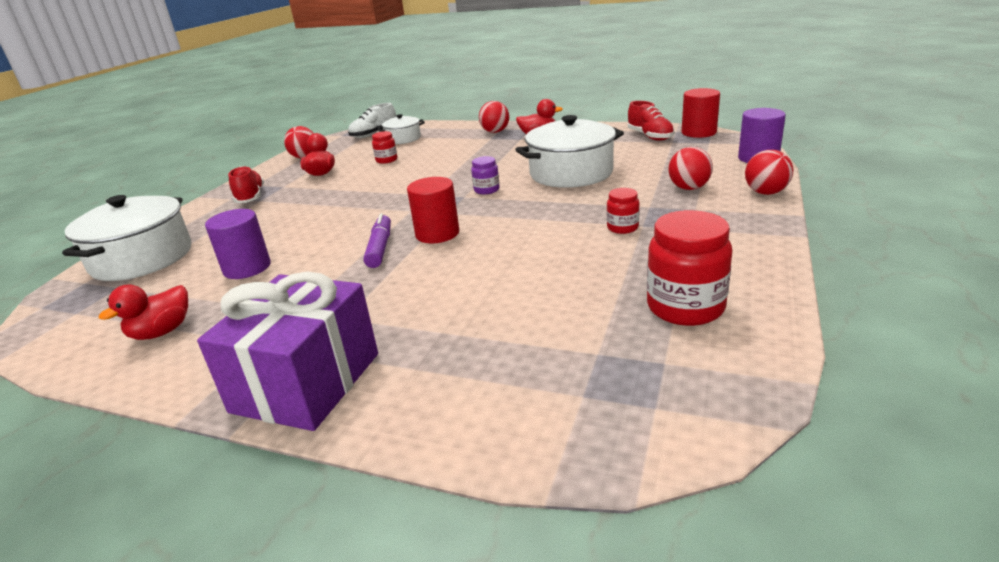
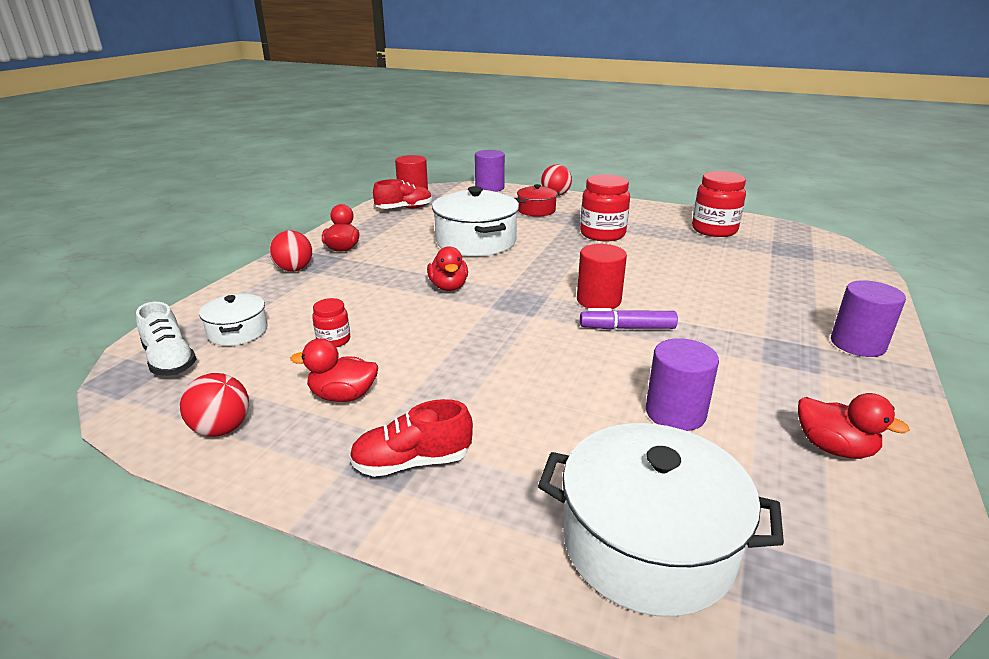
camera: 90 degrees left, 0 degrees up
purple gift [197,271,378,431] -> purple cylinder [831,280,906,357]
purple jar [471,156,500,194] -> none
red jar [607,188,639,234] -> red jar [580,175,630,242], size x1.91
red ball [668,147,713,190] -> red pot [514,184,560,217]
none -> red duck [427,246,468,291]

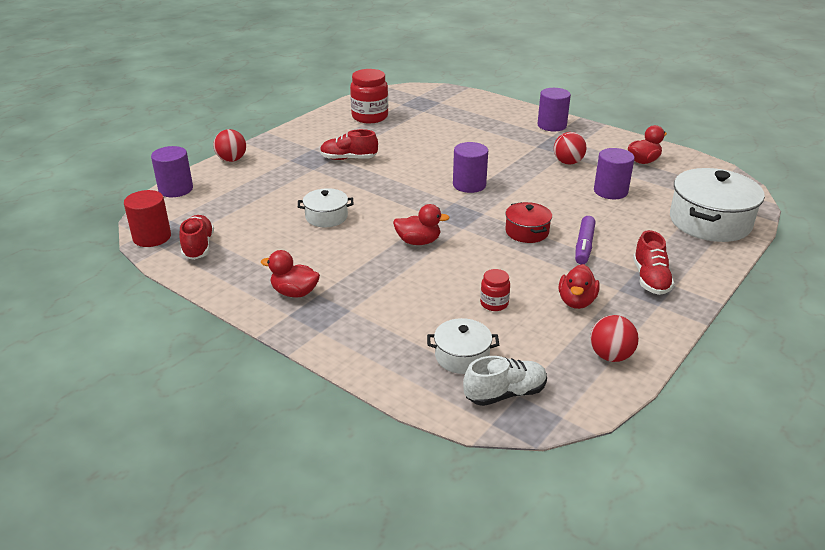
camera: 75 degrees left, 5 degrees up
red ball [270,230,312,272] -> red ball moved to [554,132,587,165]
white pot [432,186,519,256] -> white pot [298,188,354,227], size x0.54
red pot [514,184,560,217] -> red pot moved to [505,202,552,243]
red cylinder [577,244,627,309] -> purple cylinder [453,142,488,193]
red jar [580,175,630,242] -> red shoe [320,129,378,160]
purple marker [580,308,678,329] -> purple marker moved to [575,216,596,265]

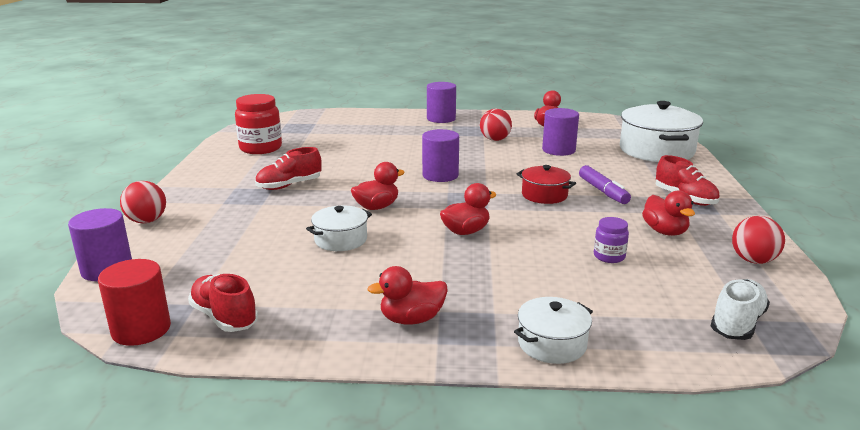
camera: 35 degrees left, 10 degrees down
white pot [427,318,499,374] -> white pot moved to [514,297,593,364]
red jar [480,269,510,311] -> purple jar [594,217,629,263]
none -> red duck [351,162,405,210]

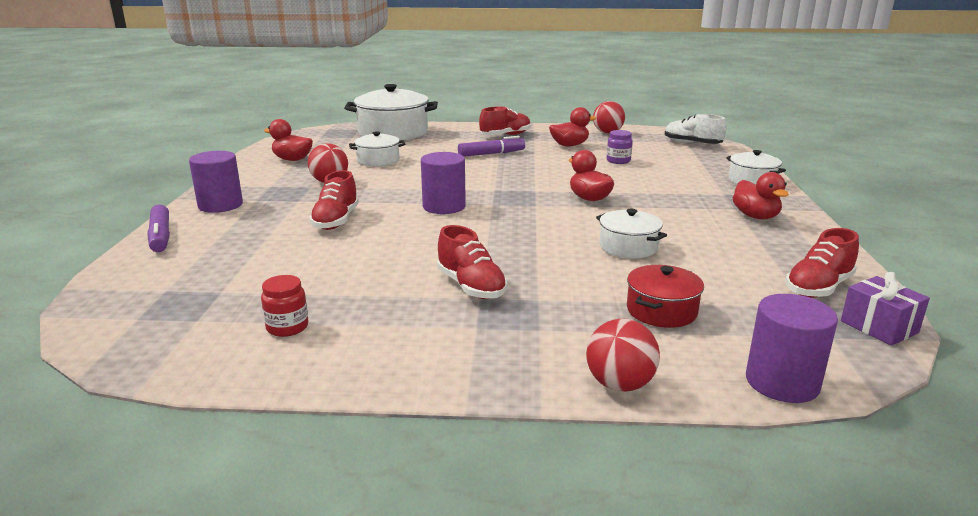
camera: 90 degrees left, 0 degrees up
red cylinder [98,259,171,346] -> purple gift [841,272,930,346]
red jar [235,94,282,154] -> red jar [261,275,308,337], size x0.52
red duck [351,162,405,210] -> none
red pot [517,165,576,204] -> red pot moved to [627,265,704,328]
purple cylinder [542,108,579,156] -> white pot [349,131,405,166]
none -> purple marker [147,205,170,252]
none -> red shoe [309,170,359,230]

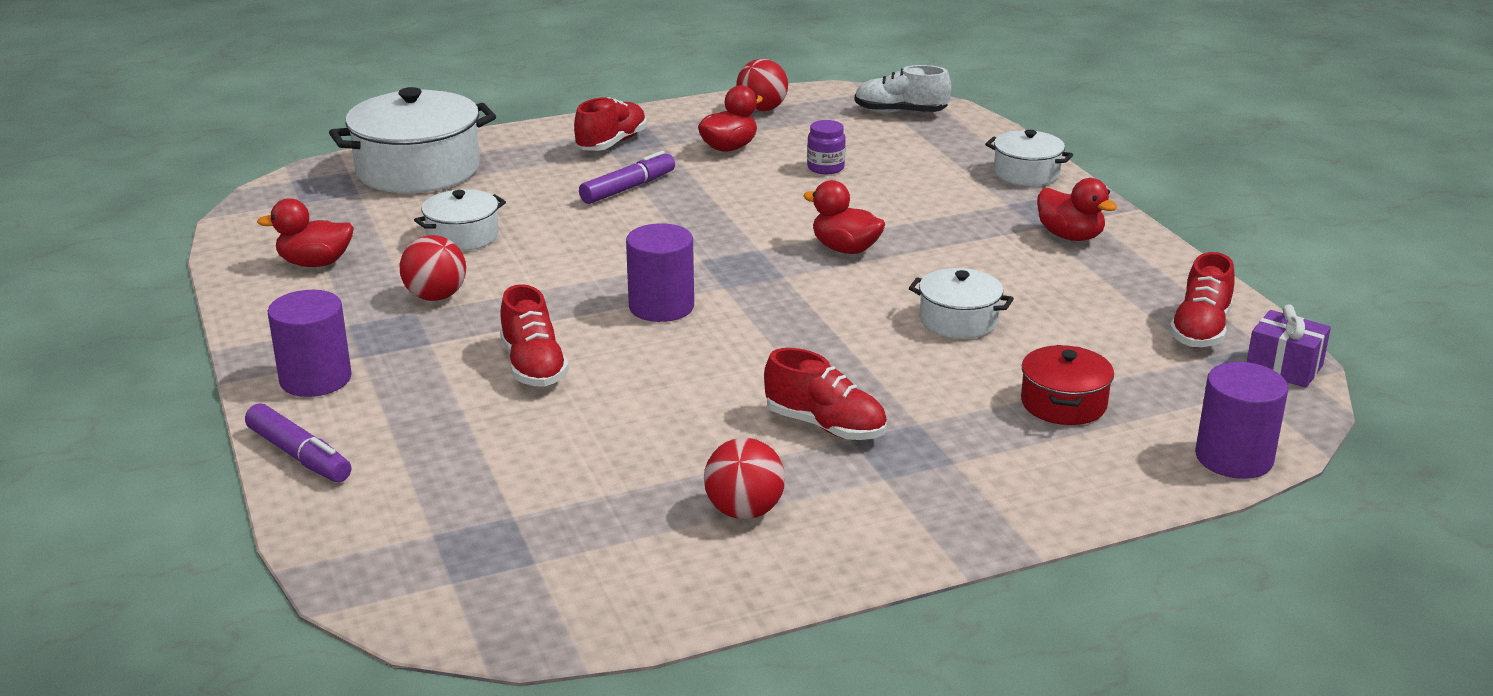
camera: 25 degrees left, 5 degrees up
red jar [261,275,308,337] -> none
red ball [586,319,660,392] -> red ball moved to [704,438,785,519]

